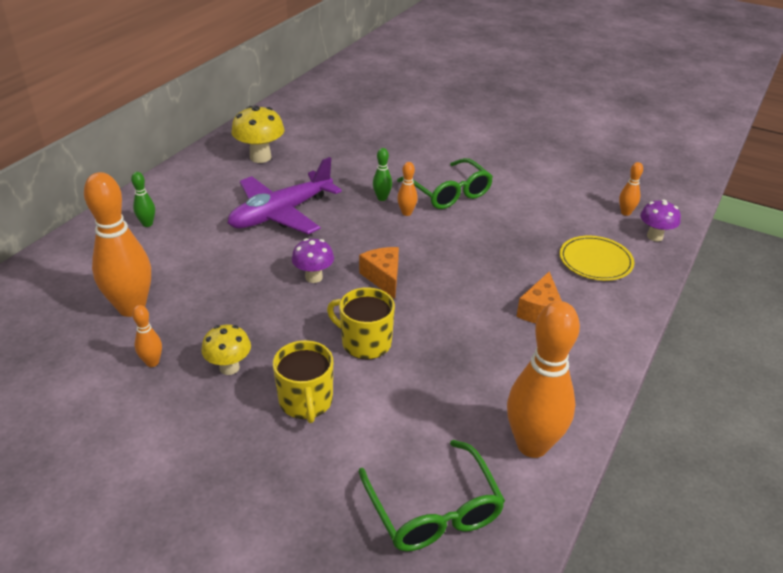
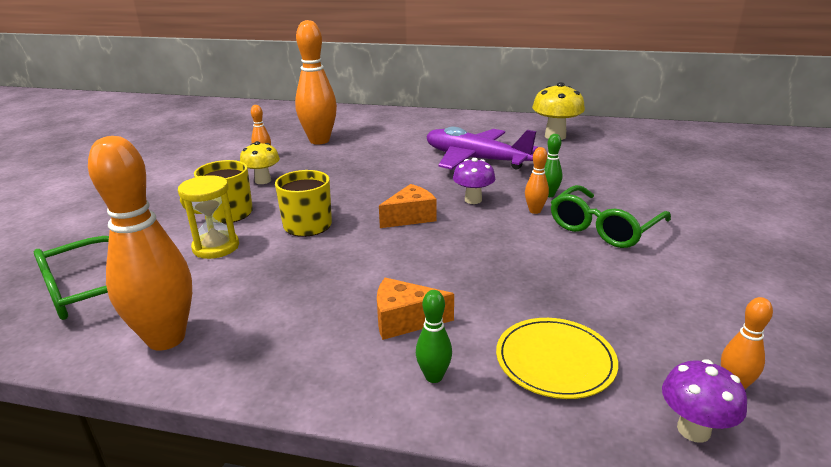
camera: 75 degrees right, 10 degrees down
green bowling pin [131,172,155,227] -> green bowling pin moved to [416,290,452,383]
purple mushroom [292,238,334,283] -> purple mushroom moved to [453,158,495,204]
none -> yellow hourglass [178,175,239,259]

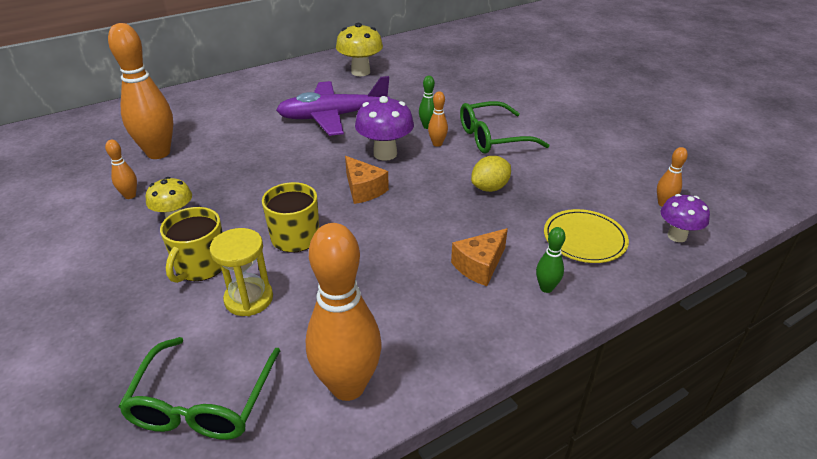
camera: 45 degrees left, 10 degrees up
orange cheese [379,184,436,228] -> orange cheese turned 135 degrees clockwise [345,156,389,204]
purple mushroom [453,158,495,204] -> purple mushroom [355,96,414,161], size x1.53
green glasses [551,185,671,248] -> green glasses turned 75 degrees clockwise [460,101,549,154]
none -> yellow lemon [471,156,511,192]

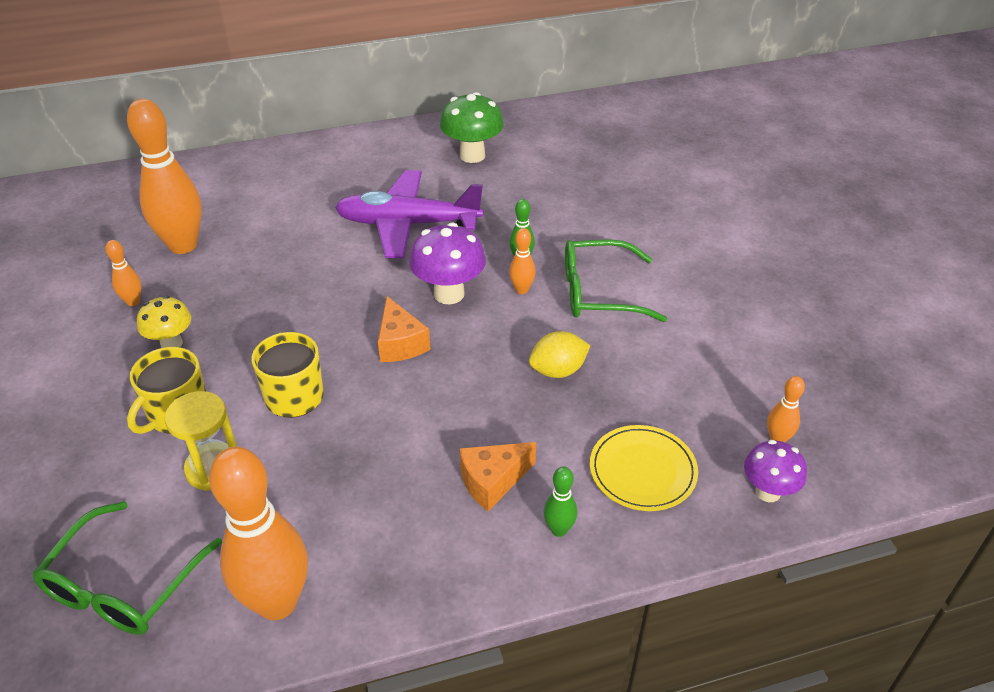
camera: 15 degrees right, 5 degrees up
yellow mushroom [336,23,383,76] -> green mushroom [440,92,504,163]

